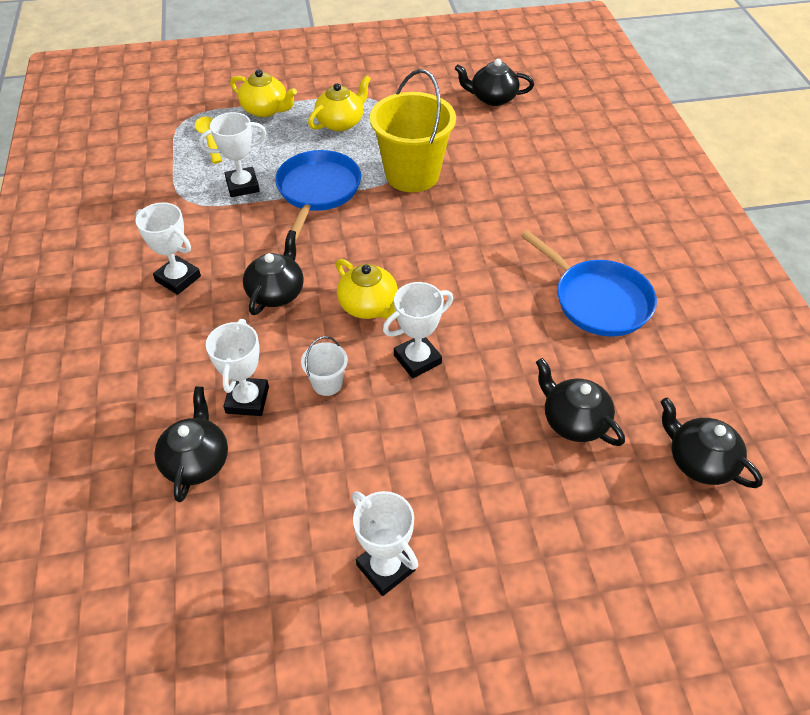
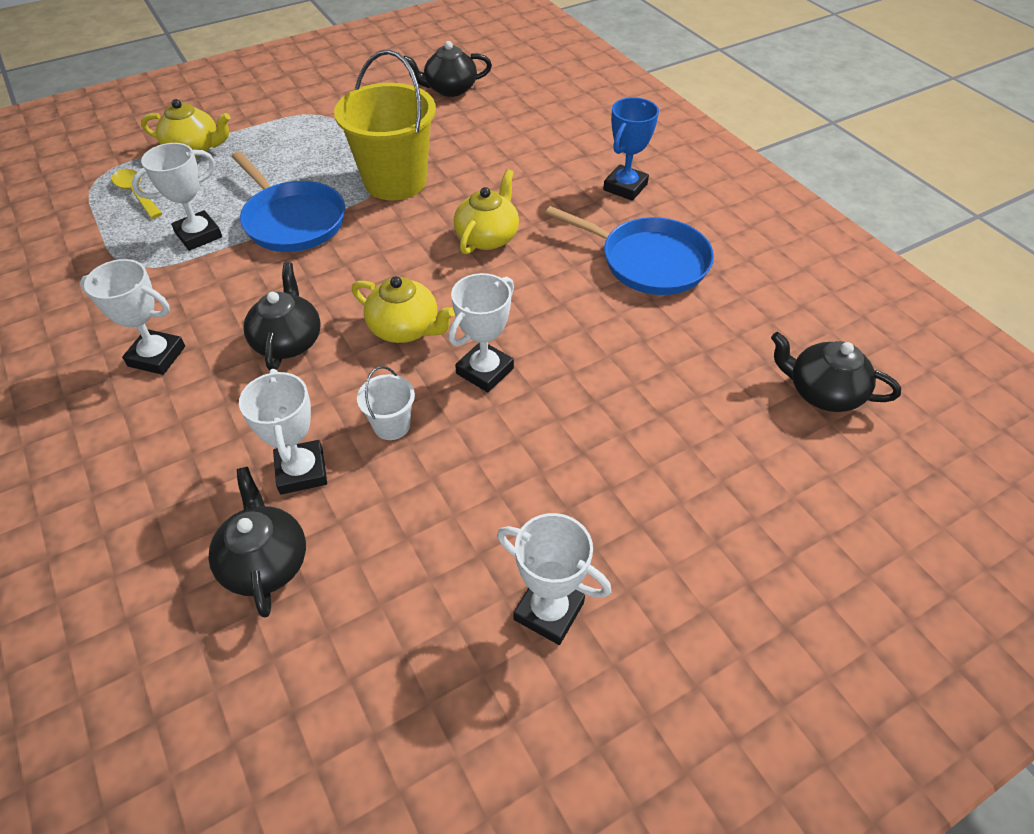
camera: 20 degrees left, 0 degrees up
blue pan [275,150,361,241] -> blue pan turned 150 degrees clockwise [232,152,345,252]
yellow teapot [308,75,371,131] -> yellow teapot moved to [454,169,519,254]
black teapot [536,358,625,446] -> none
none -> blue trophy [603,97,659,201]

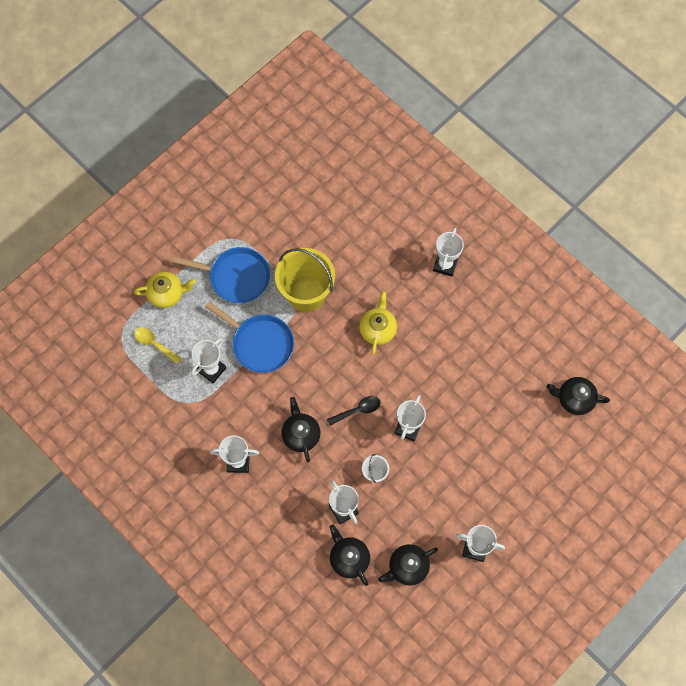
camera: 15 degrees left, 20 degrees up
yellow teapot [352,276,455,343] -> black spoon [327,396,381,426]
black teapot [404,41,492,97] -> black teapot moved to [378,544,438,585]
blue pan [545,206,714,295] -> blue pan moved to [172,247,270,303]
blue trophy [603,97,659,201] -> white trophy [433,228,464,276]

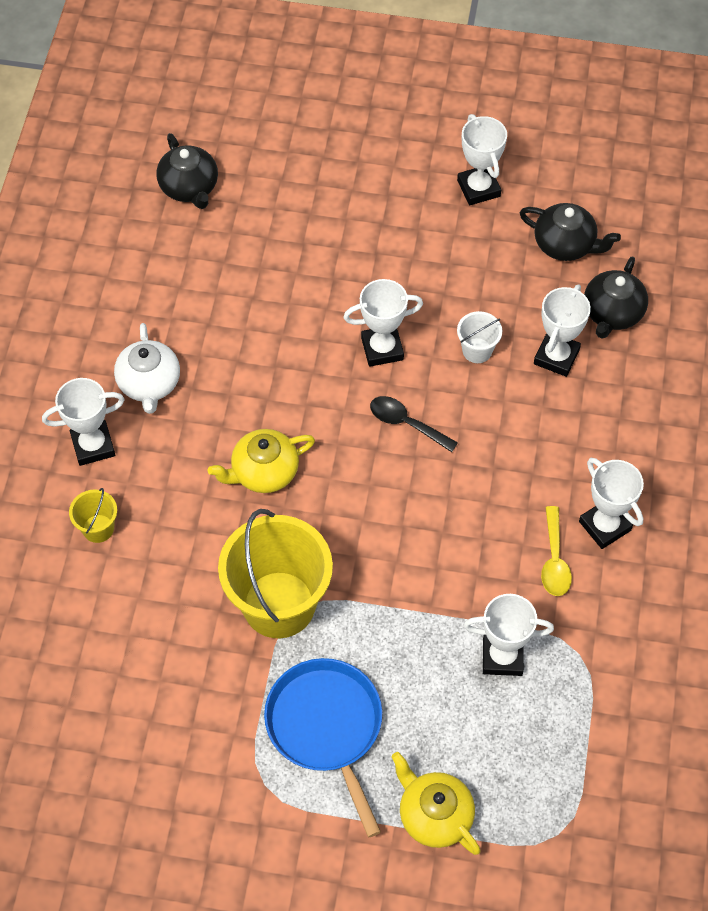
camera: 125 degrees left, 10 degrees down
yellow spoon [134,327,182,364] -> yellow spoon moved to [541,506,572,596]
blue pan [205,302,294,373] -> none
black teapot [281,397,321,462] -> none
none -> yellow bucket [69,488,117,543]
none -> white teapot [114,323,180,414]

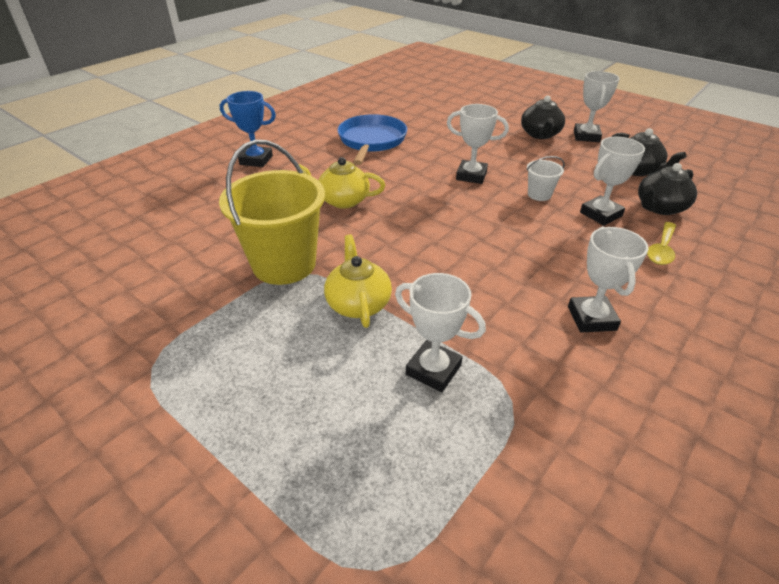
camera: 30 degrees right, 20 degrees down
white trophy [42,378,125,466] -> blue trophy [220,91,276,167]
yellow bucket [69,488,117,543] -> none
white teapot [114,323,180,414] -> none
black teapot [156,133,218,209] -> black teapot moved to [521,95,565,139]
blue pan [264,658,382,837] -> blue pan moved to [337,114,407,165]
black spoon [370,396,458,452] -> none
yellow teapot [391,752,481,855] -> yellow teapot moved to [324,235,392,328]
yellow spoon [541,506,572,596] -> yellow spoon moved to [647,222,676,265]

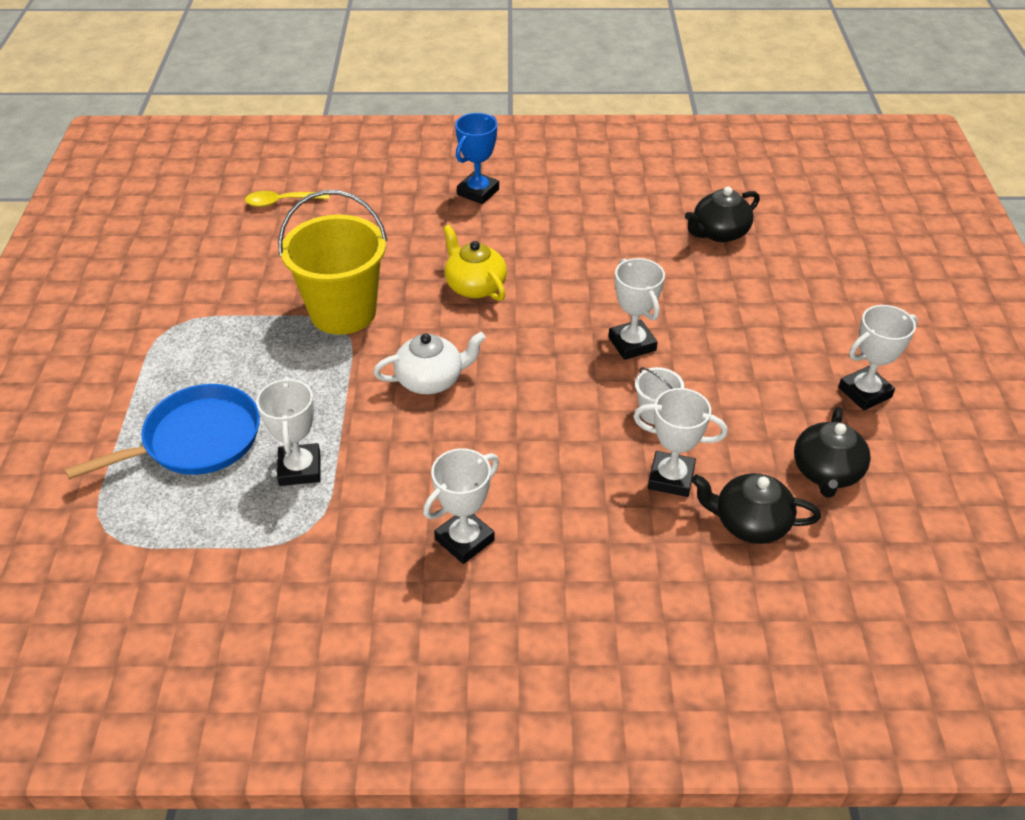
camera: 50 degrees right, 5 degrees up
blue trophy [220,91,276,167] -> blue trophy turned 60 degrees clockwise [455,113,499,204]
yellow teapot [324,235,392,328] -> none
blue pan [337,114,407,165] -> blue pan moved to [65,384,260,479]
black teapot [521,95,565,139] -> black teapot moved to [685,187,760,242]
yellow spoon [647,222,676,265] -> yellow spoon moved to [245,191,329,207]
none -> white teapot [373,332,486,394]

